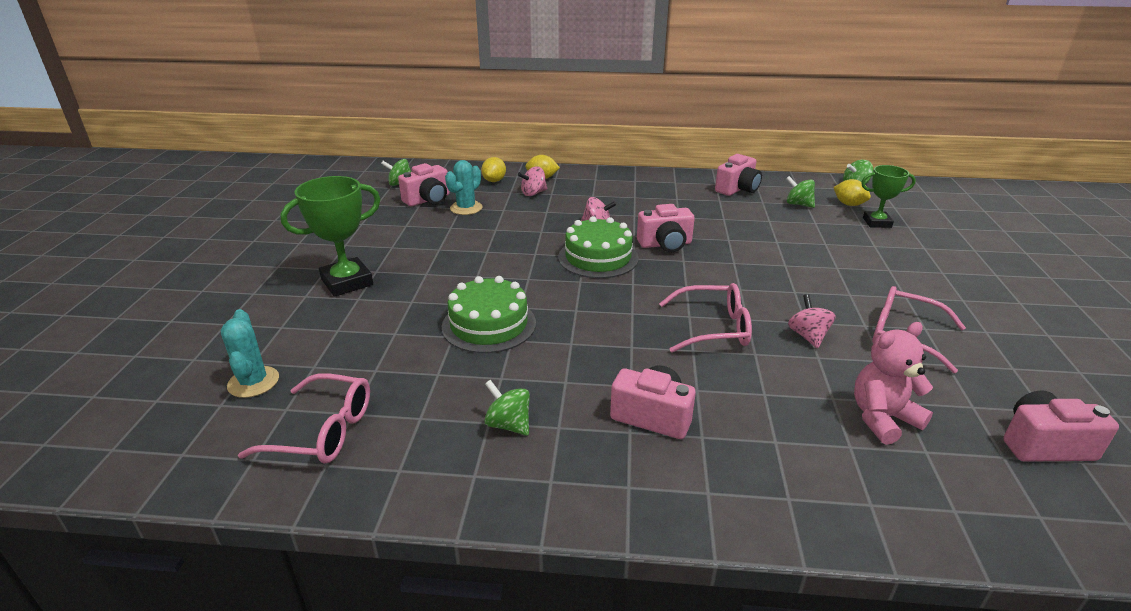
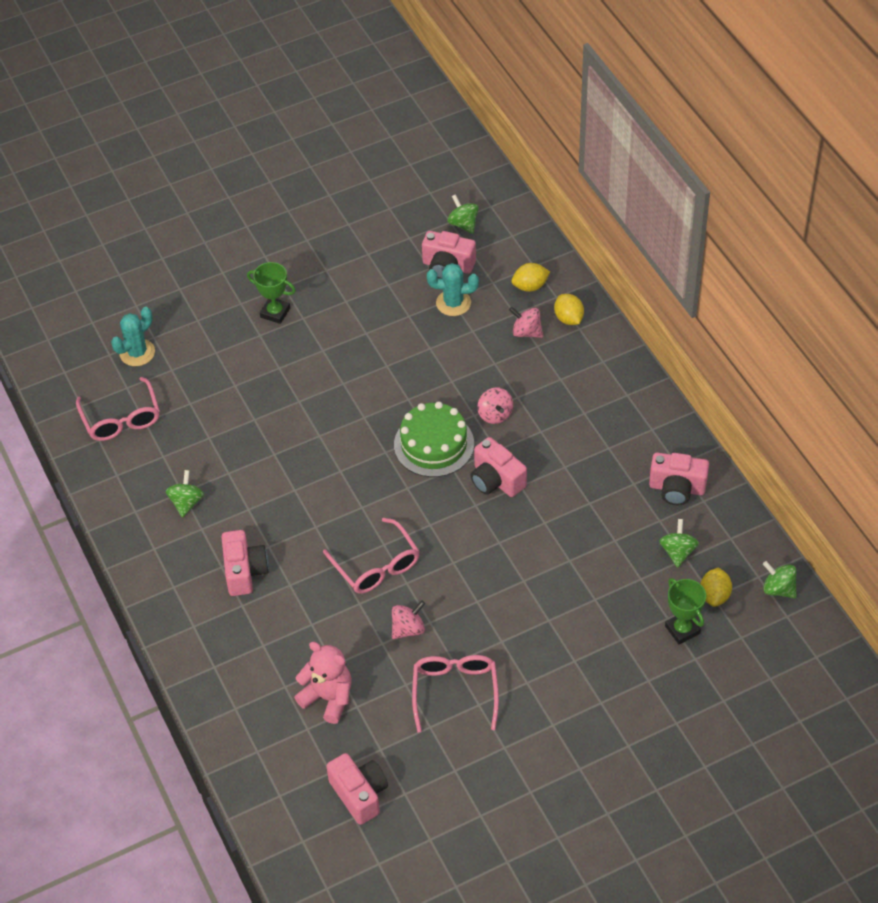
camera: 60 degrees right, 20 degrees up
green trophy [280,176,381,297] -> green trophy [247,262,296,324], size x0.63
green cake [442,276,536,353] -> none

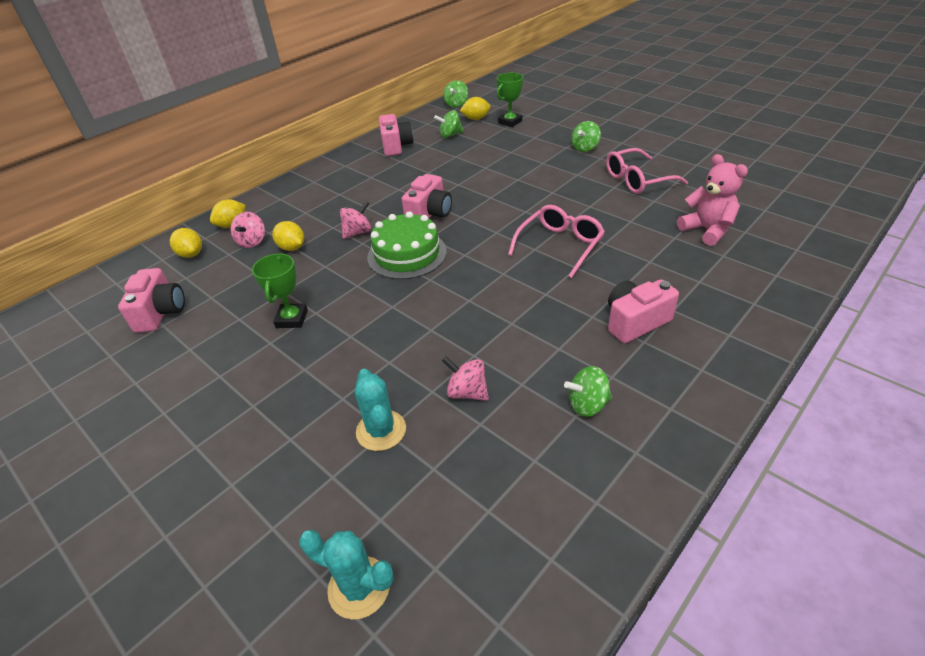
camera: 110 degrees left, 10 degrees down
pink glasses [76,377,160,441] -> none
green trophy [247,262,296,324] -> green trophy moved to [252,253,308,328]
pink teddy bear [294,642,352,724] -> pink teddy bear turned 135 degrees clockwise [677,154,748,246]
pink camera [326,753,388,825] -> none
pink spinning top [392,600,425,639] -> pink spinning top moved to [442,356,489,401]
turquoise cactus [427,263,479,316] -> turquoise cactus moved to [355,369,406,451]
green spinning top [447,194,479,234] -> green spinning top moved to [571,121,601,152]
none -> yellow lemon [272,221,304,251]

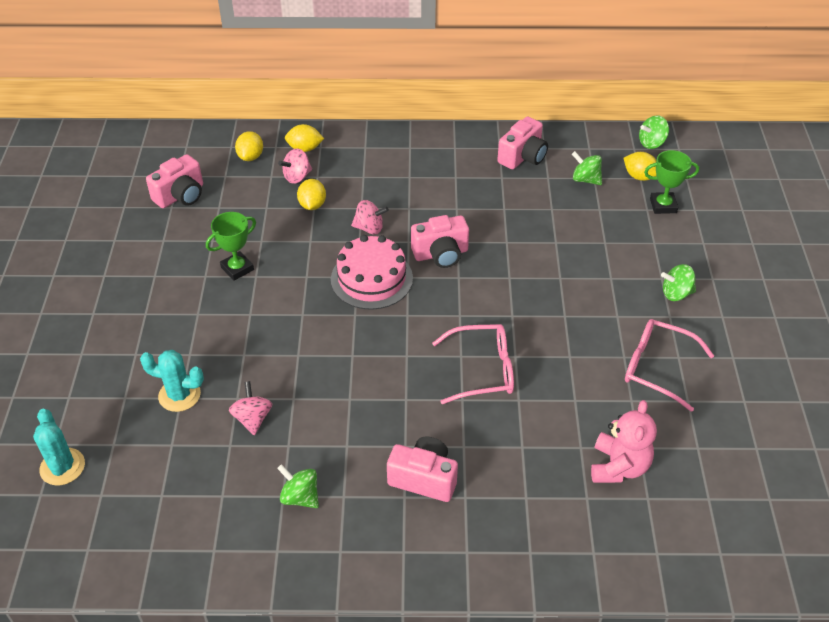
camera: 45 degrees right, 5 degrees up
turquoise cactus [355,369,406,451] -> turquoise cactus turned 75 degrees clockwise [140,350,204,412]
green cake [367,211,447,279] -> pink cake [331,235,413,310]

